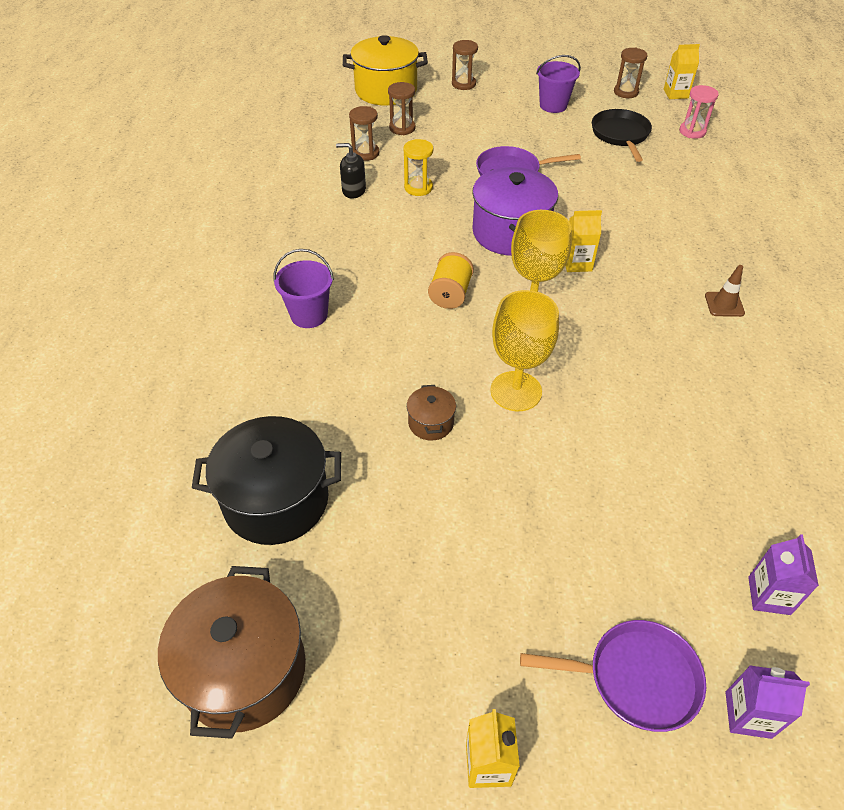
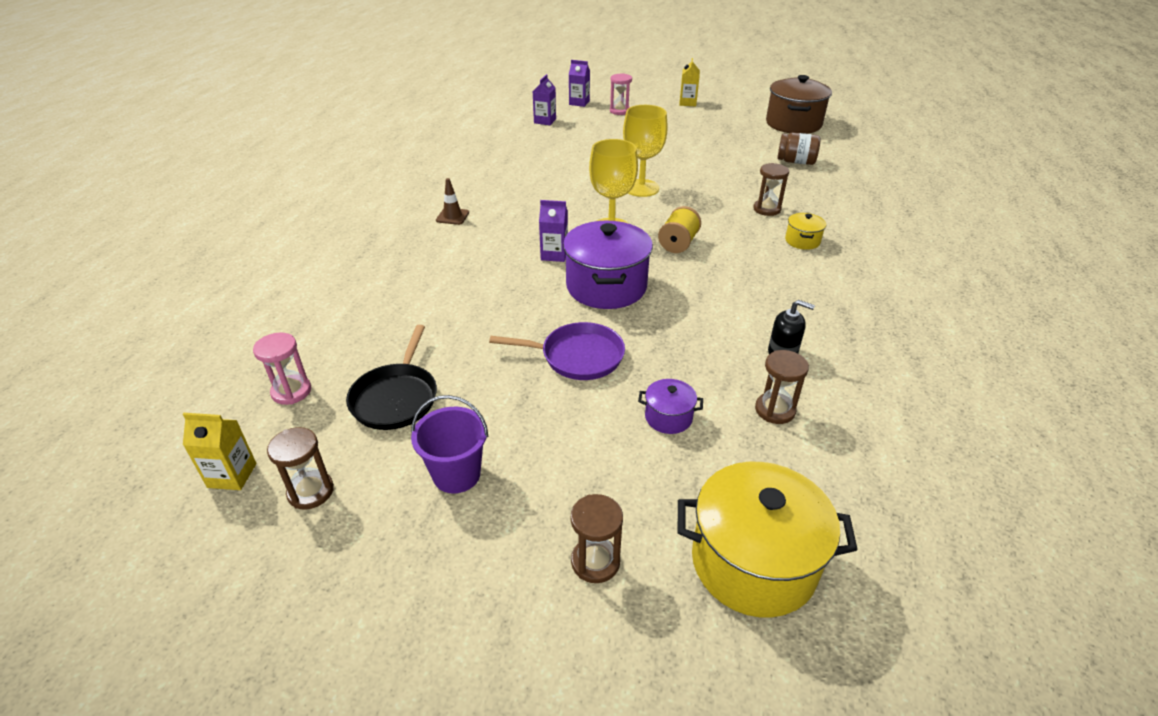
camera: 170 degrees left, 10 degrees down
black pot [192,416,341,545] -> brown jar [777,133,821,165]
purple bucket [273,249,334,328] -> yellow pot [785,213,826,250]
brown hourglass [388,82,415,135] -> brown hourglass moved to [753,163,789,216]
yellow hourglass [403,139,433,196] -> none
brown pot [407,385,456,440] -> none
purple pan [520,620,706,732] -> pink hourglass [610,73,632,115]
yellow carton [565,210,602,272] -> purple carton [539,200,568,262]
none -> purple pot [638,379,703,434]

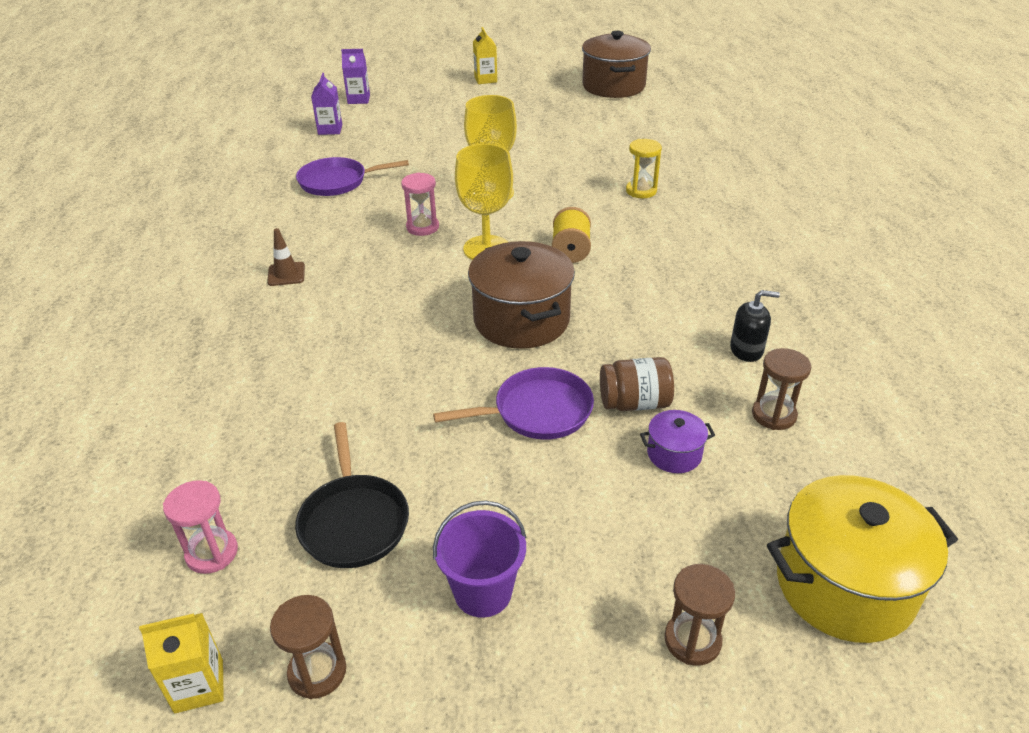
camera: 20 degrees left, 0 degrees up
purple carton [539,200,568,262] -> none
purple pot [563,221,653,309] -> brown pot [468,241,575,349]
pink hourglass [610,73,632,115] -> pink hourglass moved to [401,173,439,236]
brown hourglass [753,163,789,216] -> yellow hourglass [626,139,662,198]
brown jar [777,133,821,165] -> brown jar moved to [600,357,674,411]
yellow pot [785,213,826,250] -> none
none -> purple pan [296,157,409,196]

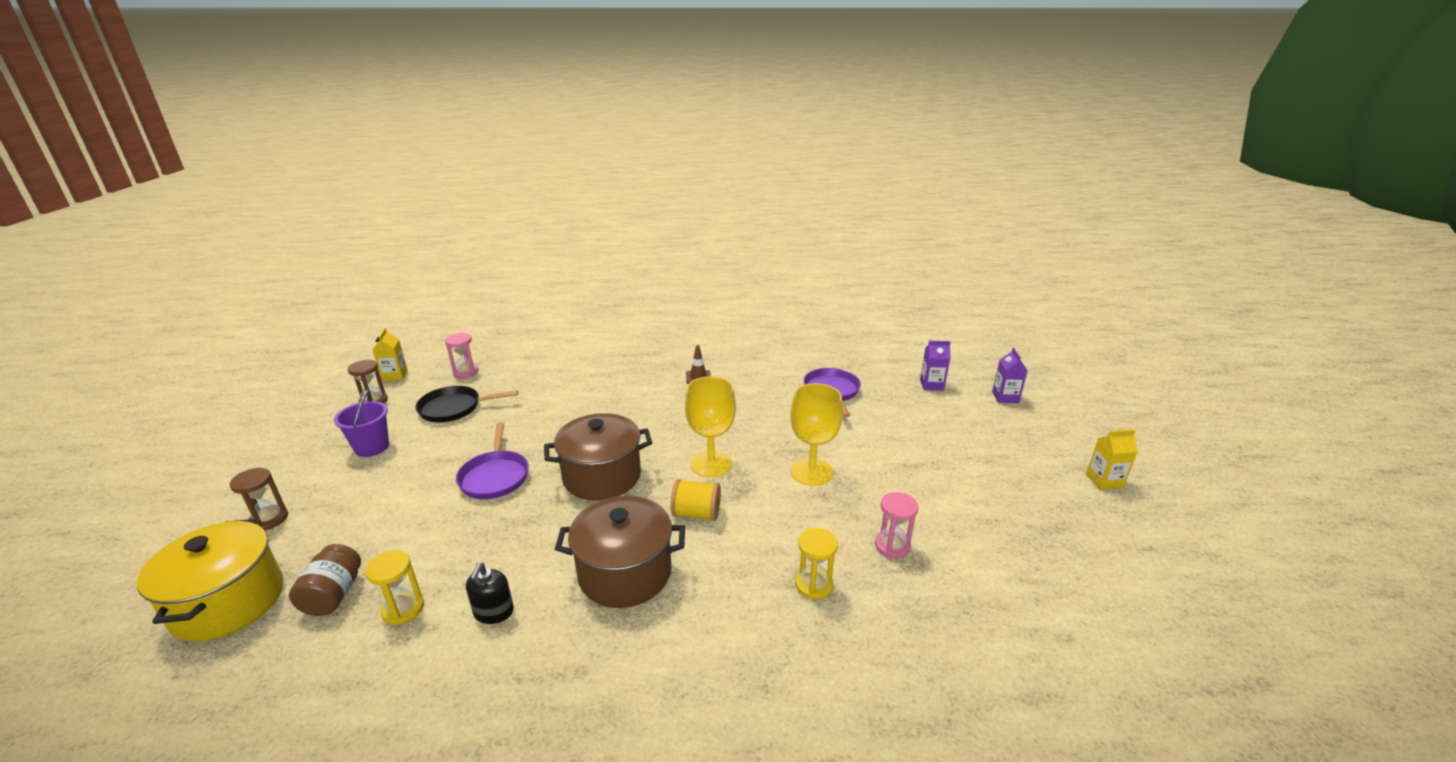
camera: 95 degrees right, 10 degrees down
pink hourglass [401,173,439,236] -> pink hourglass moved to [875,492,919,559]
brown pot [582,31,651,98] -> brown pot moved to [555,496,685,608]
brown jar [600,357,674,411] -> brown jar moved to [289,544,361,616]
purple pot [640,410,715,473] -> none
brown hourglass [752,348,811,430] -> yellow hourglass [365,550,424,625]

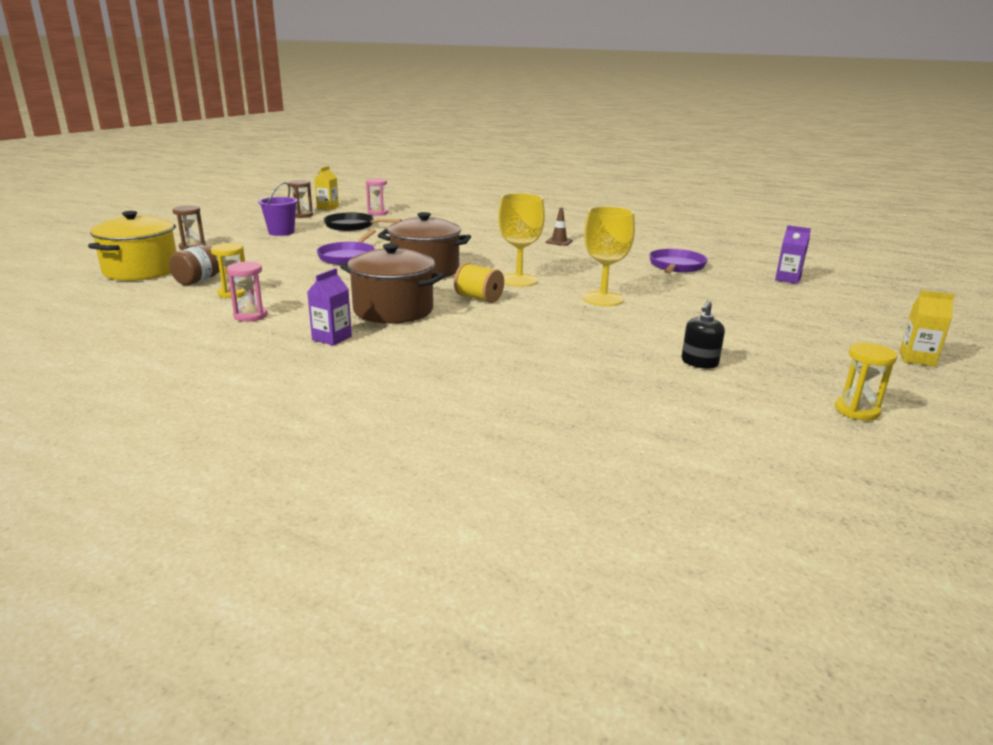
camera: 25 degrees right, 5 degrees down
black soap dispenser [466,562,514,624] -> black soap dispenser moved to [681,301,725,369]
yellow hourglass [795,528,838,599] -> yellow hourglass moved to [835,342,897,421]
pink hourglass [875,492,919,559] -> pink hourglass moved to [226,261,268,322]
purple carton [992,348,1028,403] -> purple carton moved to [307,268,352,346]

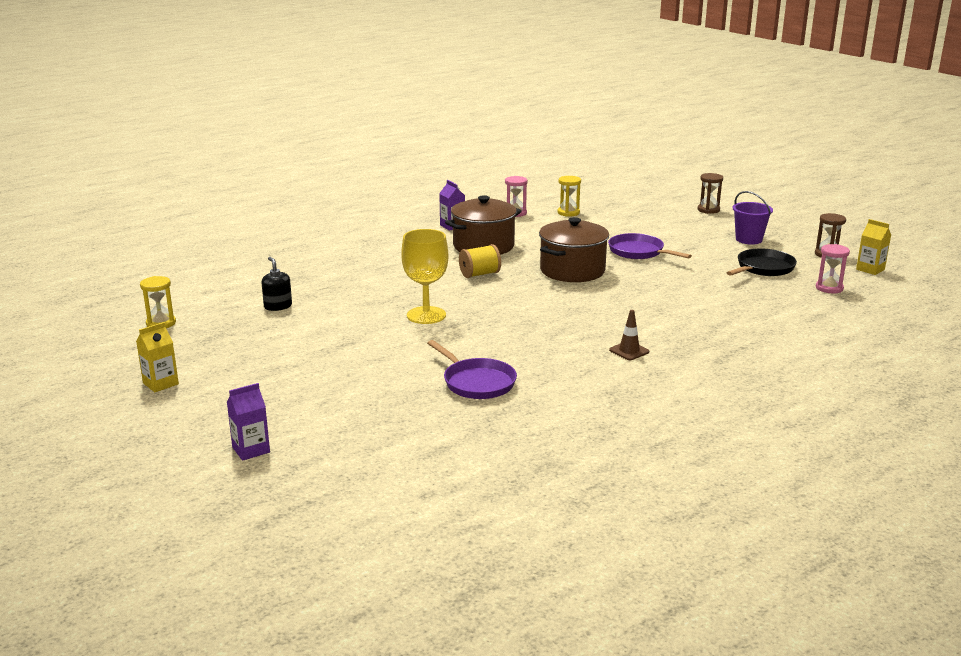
camera: 120 degrees right, 0 degrees up
yellow pot [88,211,177,281] -> none
brown jar [169,245,220,285] -> none
yellow goblet [498,193,545,287] -> none
purple carton [775,225,811,284] -> purple carton moved to [227,383,270,461]

